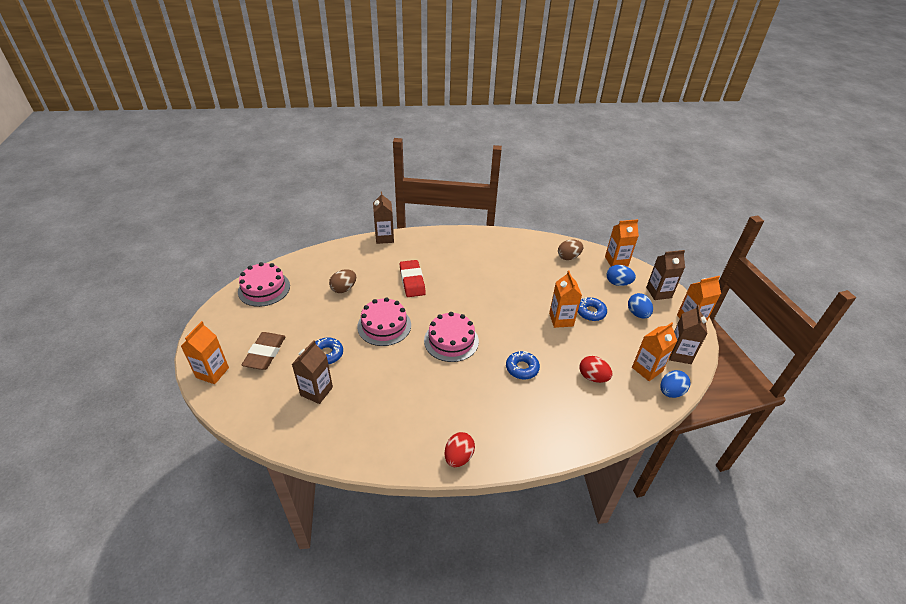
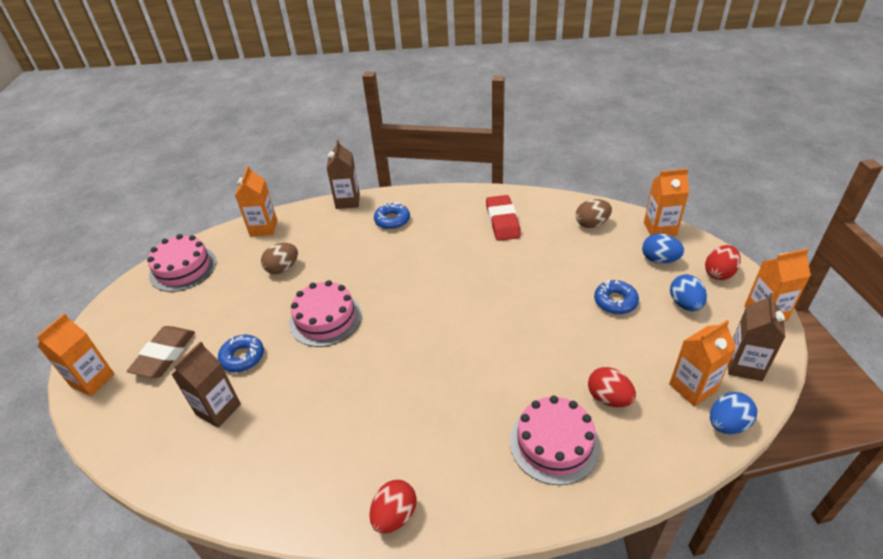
camera: 10 degrees right, 0 degrees up
red eraser [400,260,426,297] -> red eraser moved to [486,195,521,241]
pink cake [424,312,479,362] -> pink cake moved to [510,396,600,485]
blue donut [506,351,540,380] -> blue donut moved to [374,202,410,229]
orange carton [549,271,582,328] -> orange carton moved to [235,166,277,236]
brown carton [646,250,685,300] -> red egg [705,245,741,280]

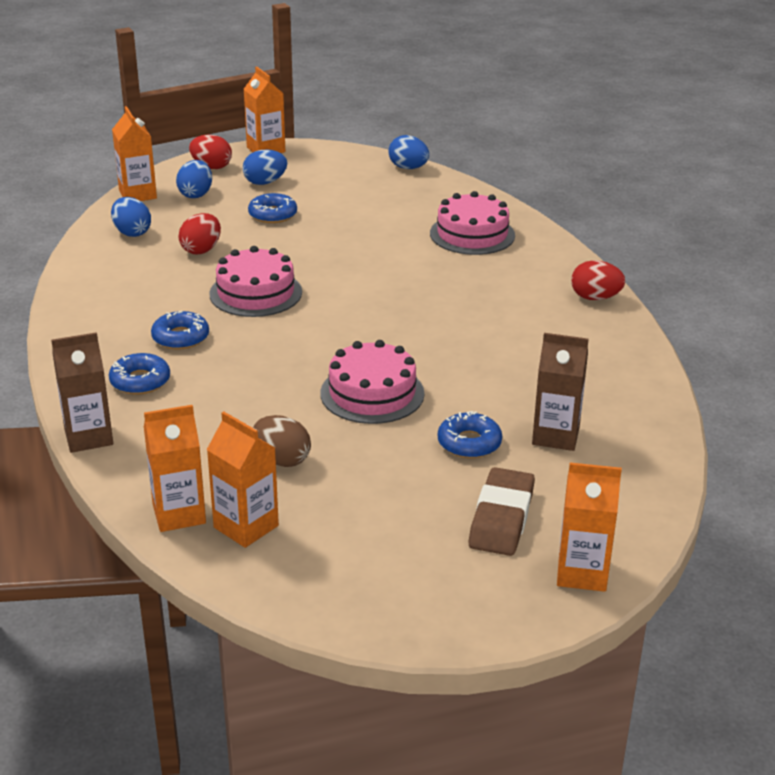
camera: 110 degrees left, 10 degrees down
brown eraser [127,326,195,378] -> brown eraser turned 75 degrees counterclockwise [469,467,535,556]
pink cake [147,234,216,292] -> pink cake moved to [209,246,302,317]
red eraser [486,195,521,241] -> none
brown egg [576,199,612,228] -> blue egg [111,197,151,237]
red egg [588,367,636,407] -> red egg moved to [179,213,221,254]
orange carton [669,320,736,407] -> orange carton moved to [207,412,279,548]
brown carton [728,293,786,381] -> none
none -> blue donut [151,311,209,350]

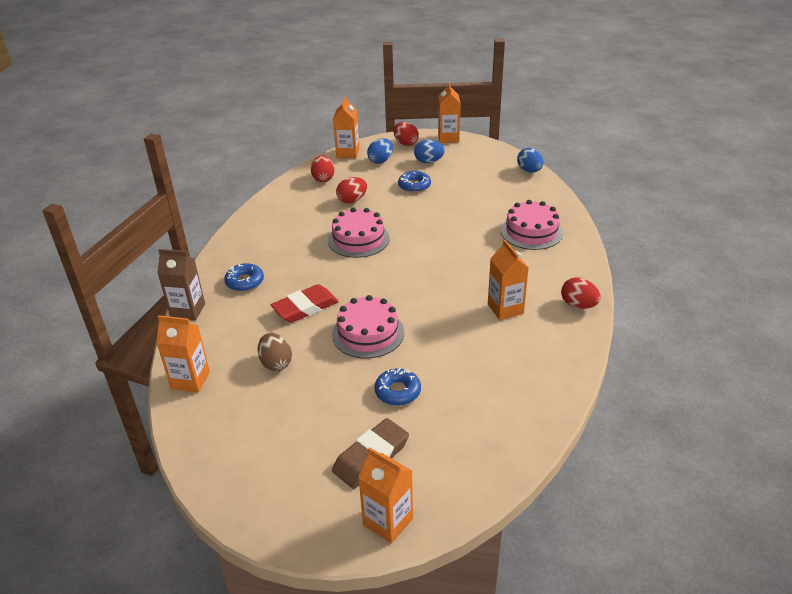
camera: 30 degrees right, 5 degrees up
blue egg [111,197,151,237] -> red egg [311,155,334,182]
blue donut [151,311,209,350] -> none
orange carton [207,412,279,548] -> orange carton moved to [488,240,529,320]
brown carton [532,333,588,451] -> none
none -> red eraser [271,284,339,323]

